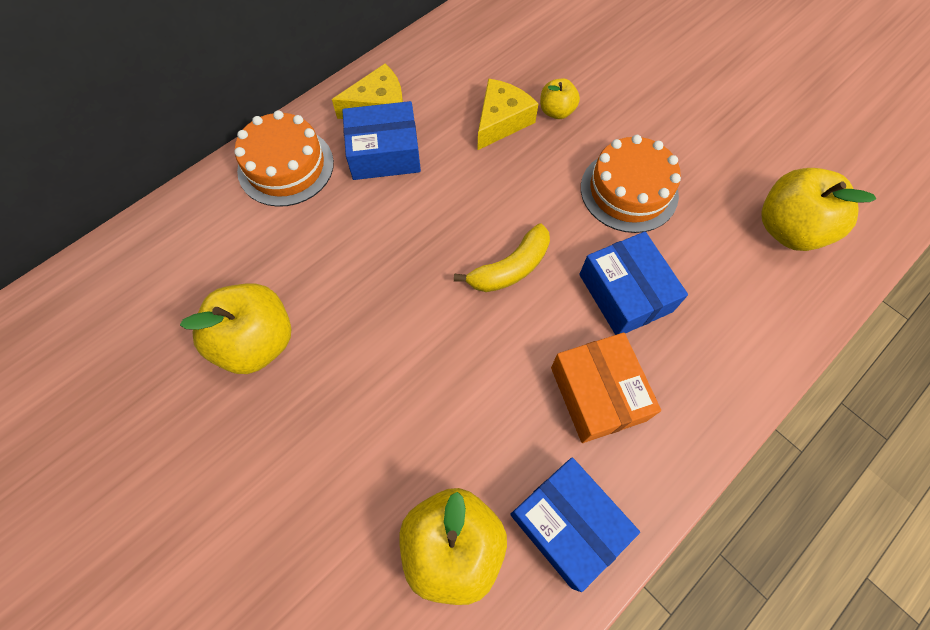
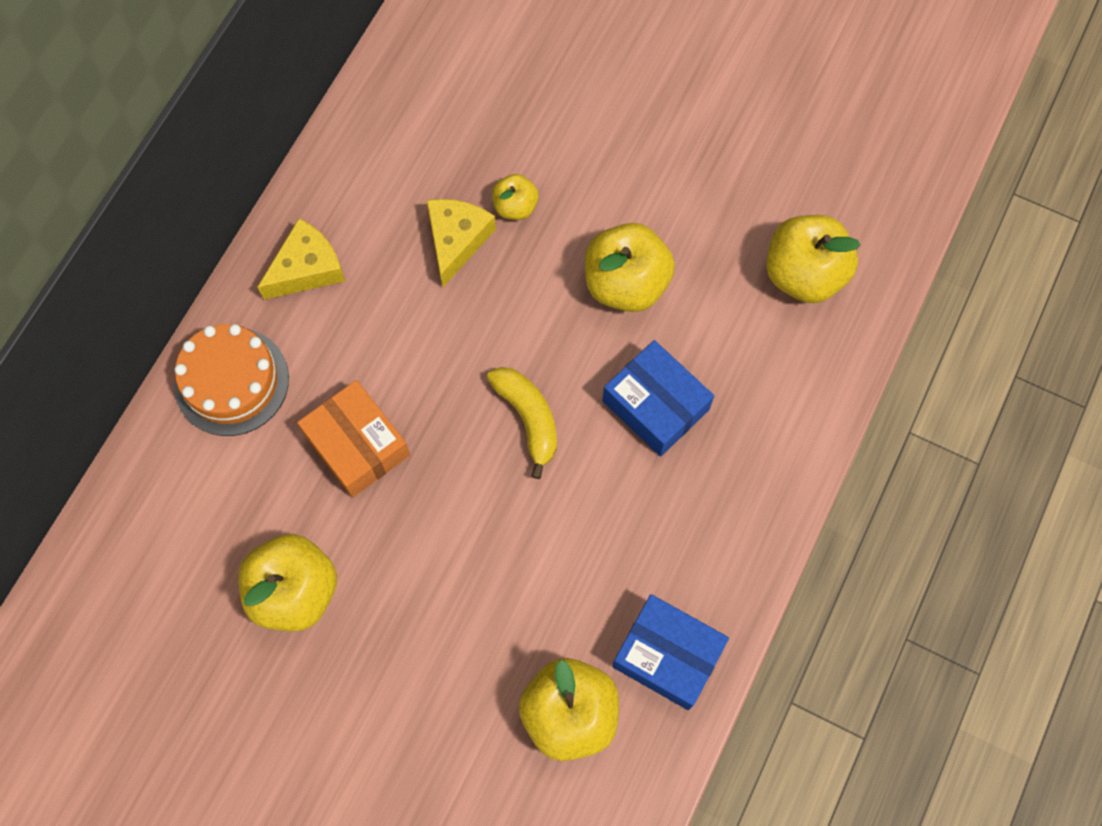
camera: 20 degrees left, 5 degrees up
blue box [342,101,421,180] -> none
yellow banana [454,224,550,292] -> yellow banana turned 60 degrees counterclockwise [487,367,557,479]
orange box [551,333,661,443] -> orange box moved to [297,380,410,498]
orange cake [581,135,681,233] -> yellow apple [585,223,675,312]

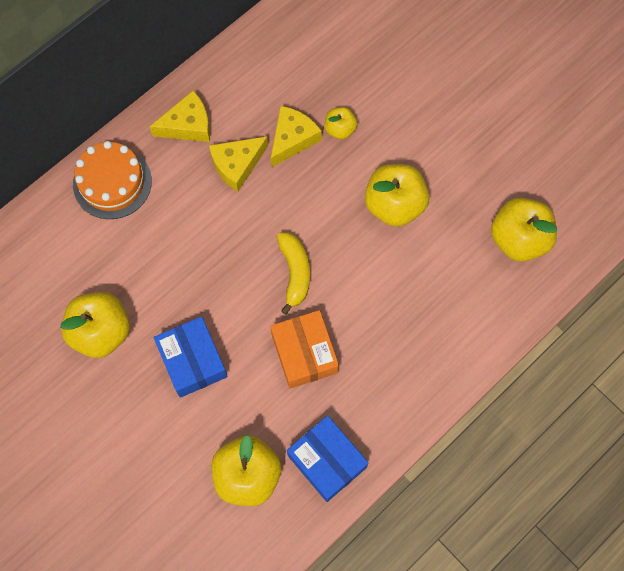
camera: 20 degrees right, 0 degrees up
orange box [297,380,410,498] -> orange box moved to [270,310,339,389]
blue box [602,340,714,457] -> blue box moved to [154,316,228,398]
none -> yellow cheese [209,136,268,192]

